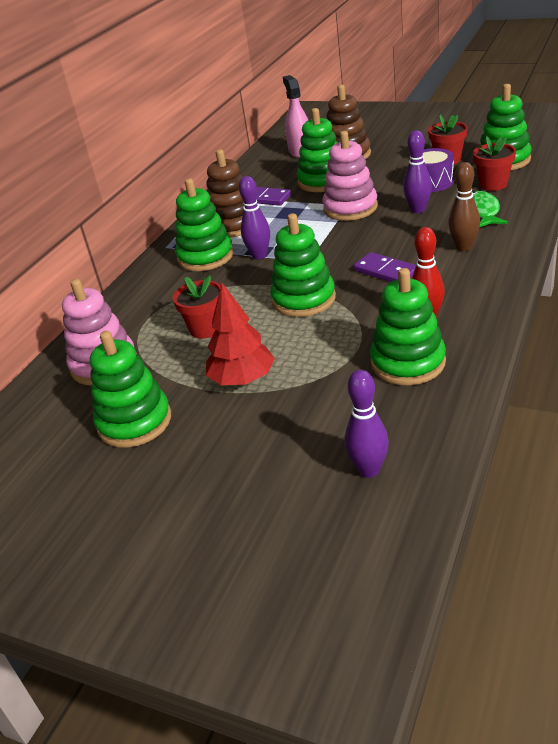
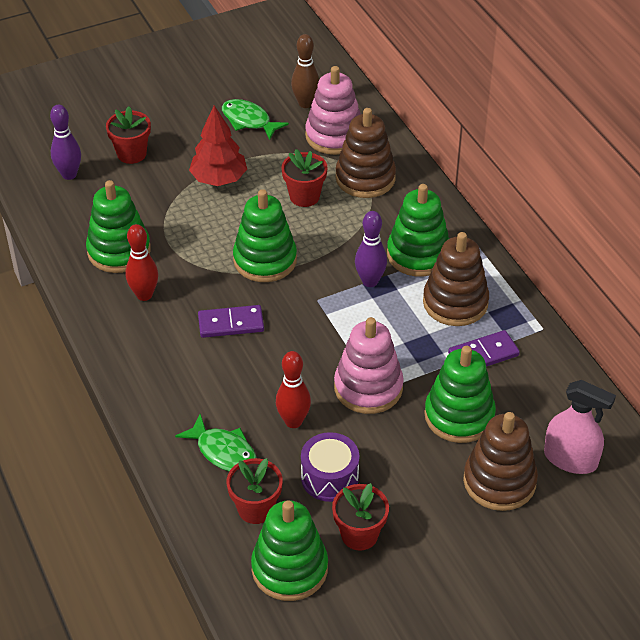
camera: 125 degrees right, 10 degrees up
green stacking toy [90,331,171,448] -> green fish [222,99,289,140]
purple bowling pin [403,130,432,213] -> red bowling pin [276,351,311,428]
brown bowling pin [448,162,480,251] -> brown bowling pin moved to [291,34,319,108]
none -> red flower pot [106,106,151,164]
none -> brown stacking toy [336,108,396,198]

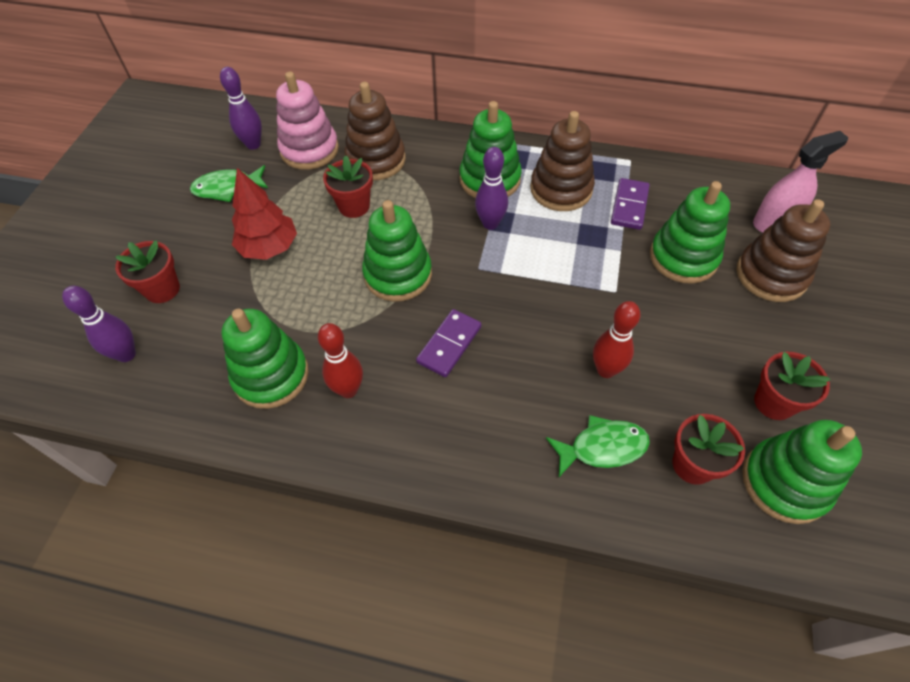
camera: 50 degrees left, 10 degrees up
brown bowling pin [291,34,319,108] -> purple bowling pin [220,67,262,150]
purple drum [301,432,359,502] -> none
pink stacking toy [334,317,404,414] -> none

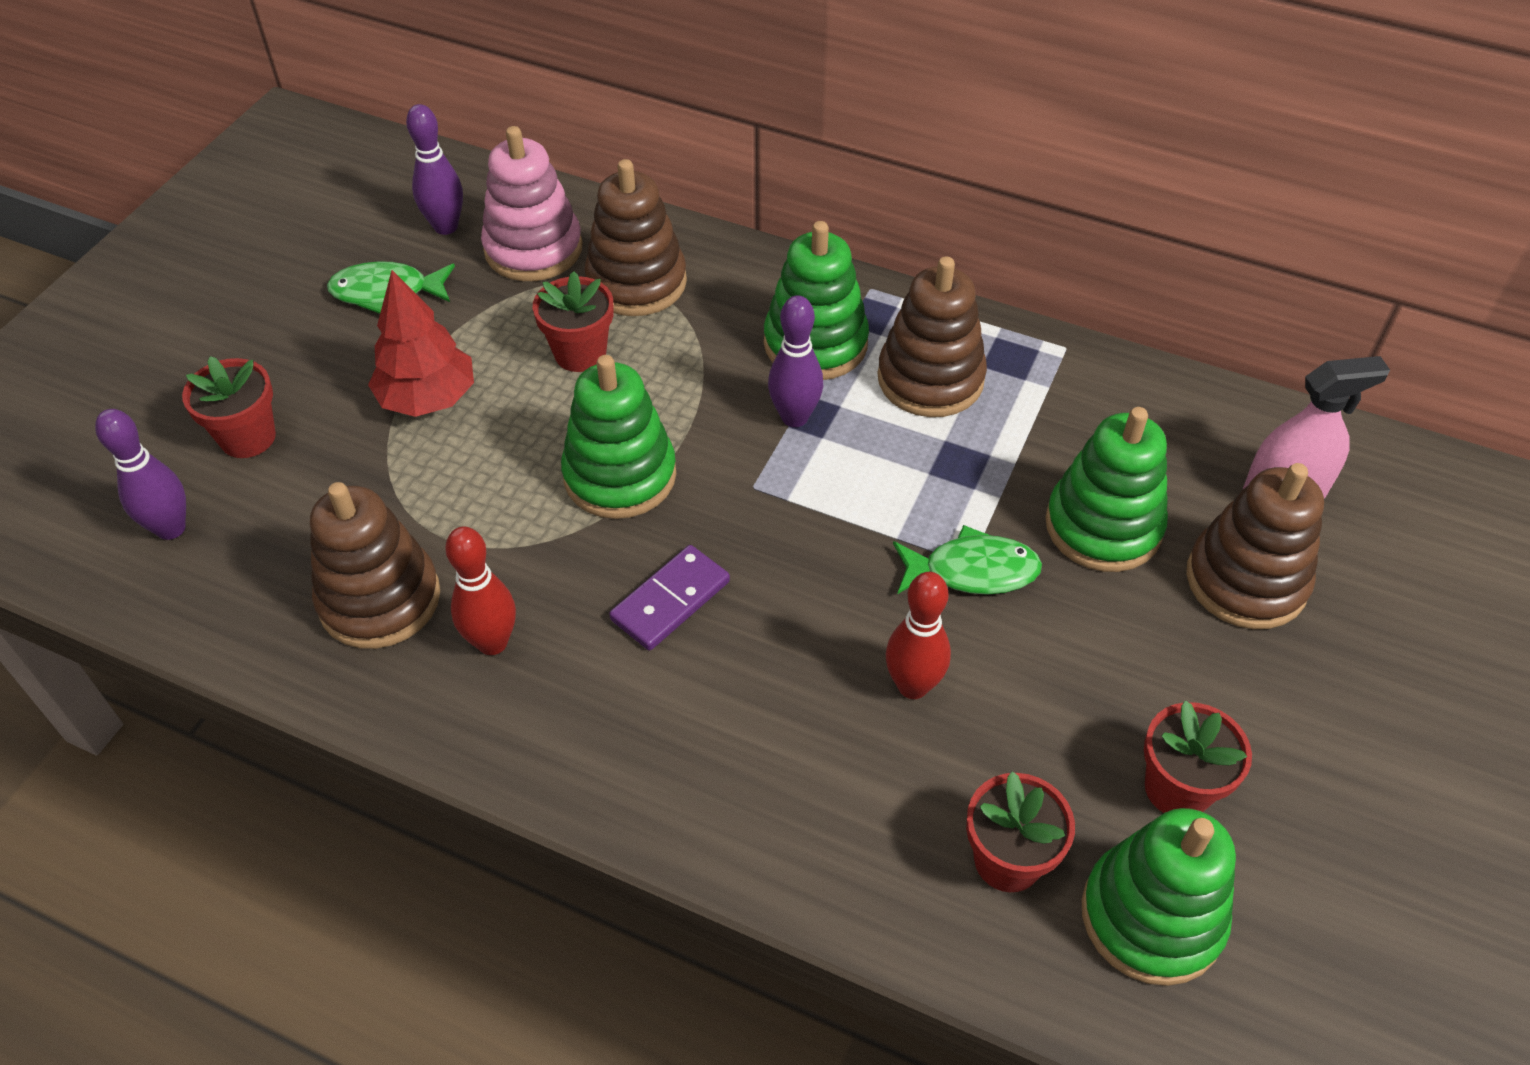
camera: 10 degrees right, 5 degrees down
green stacking toy [222,309,309,409] -> brown stacking toy [310,482,440,649]
green fish [546,415,650,477] -> green fish moved to [893,525,1042,595]
purple domino [611,178,650,230] -> none

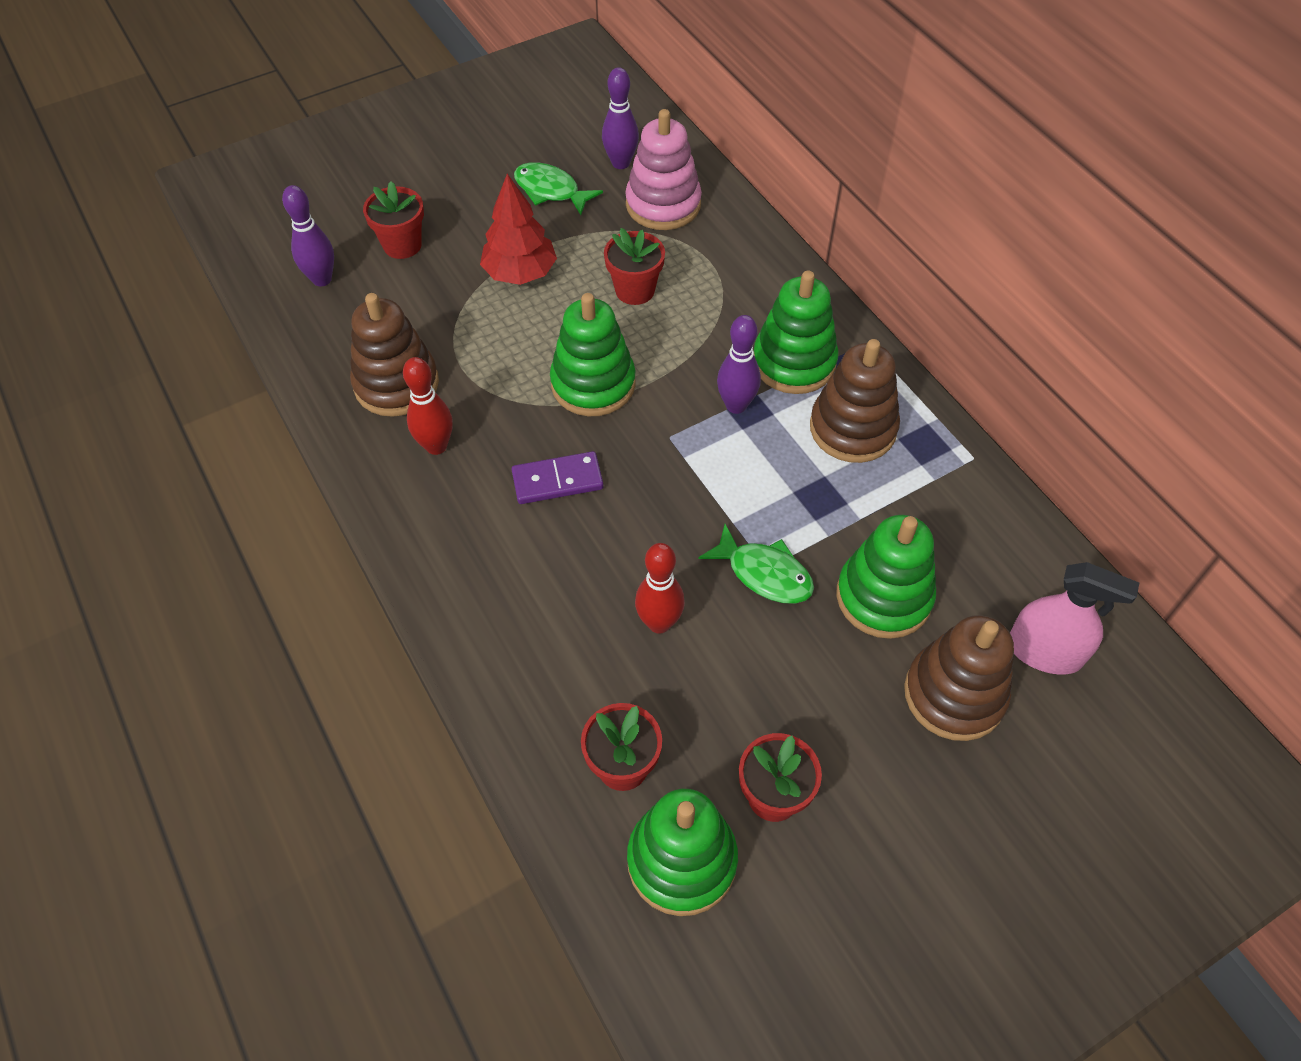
camera: 35 degrees right, 5 degrees up
brown stacking toy [584,159,687,316] -> none

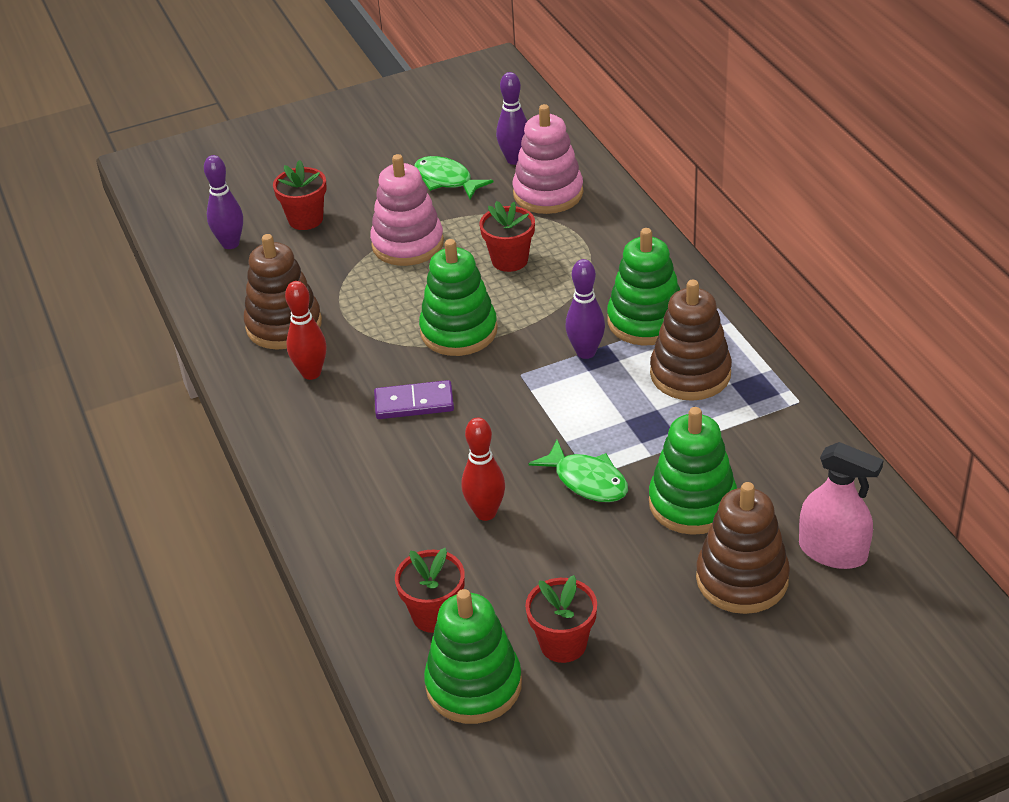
camera: 10 degrees right, 15 degrees down
red tree [480,174,557,285] -> pink stacking toy [370,154,444,266]

